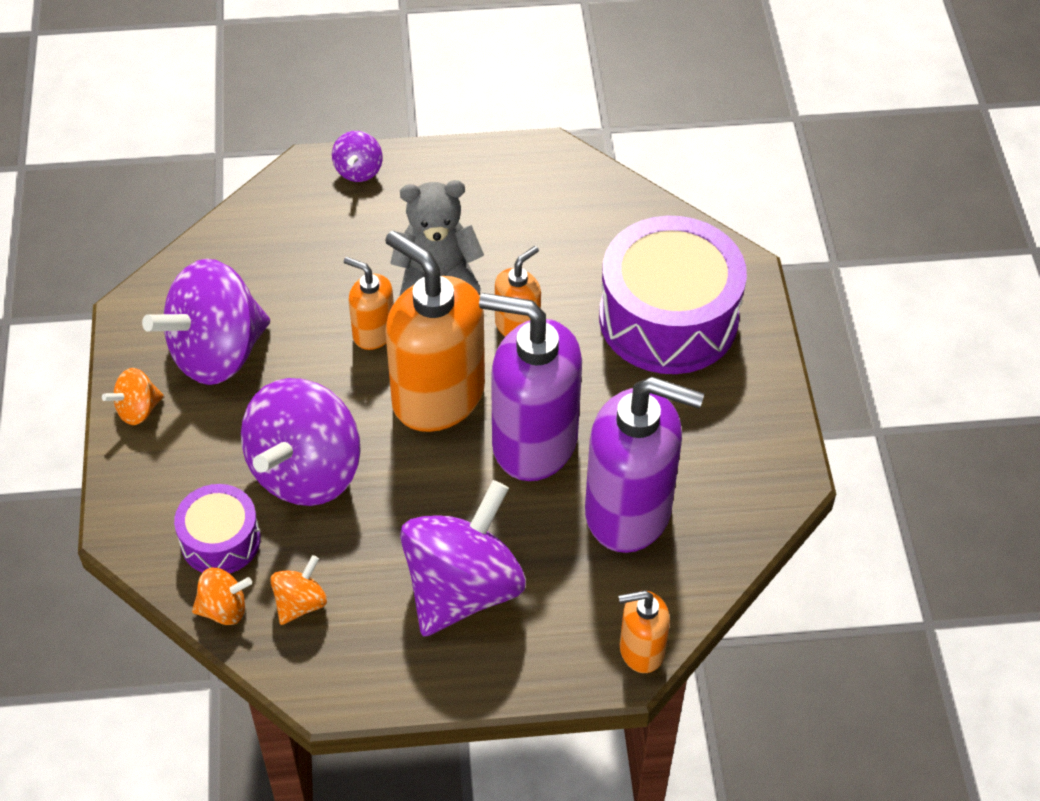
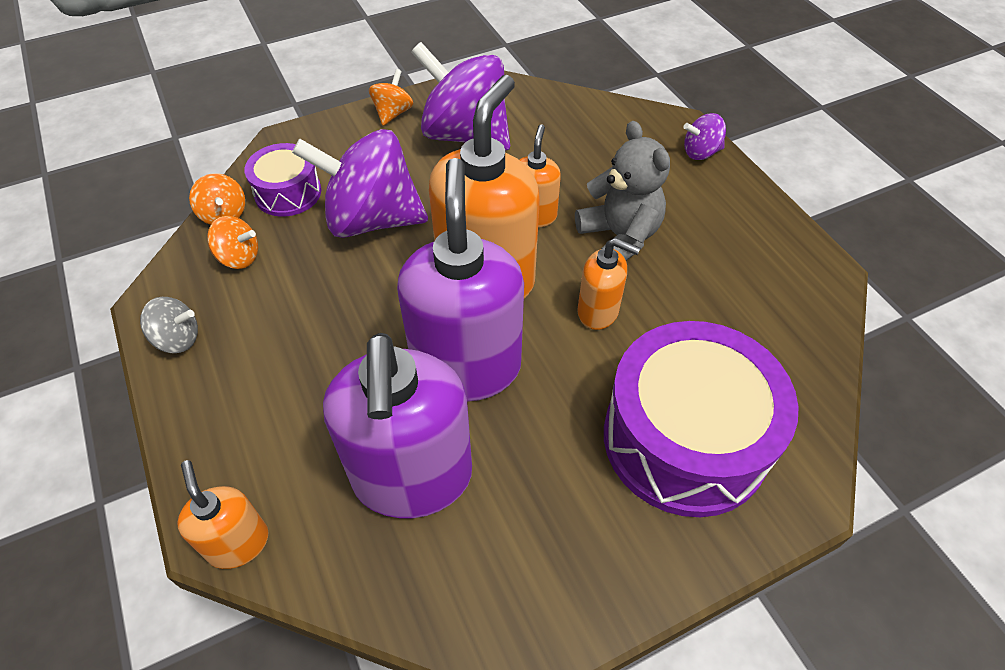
camera: 70 degrees right, 0 degrees up
orange spinning top [102,368,164,425] -> orange spinning top turned 75 degrees clockwise [369,69,413,126]
purple spinning top [400,480,526,636] -> none
none -> grey spinning top [140,297,198,353]

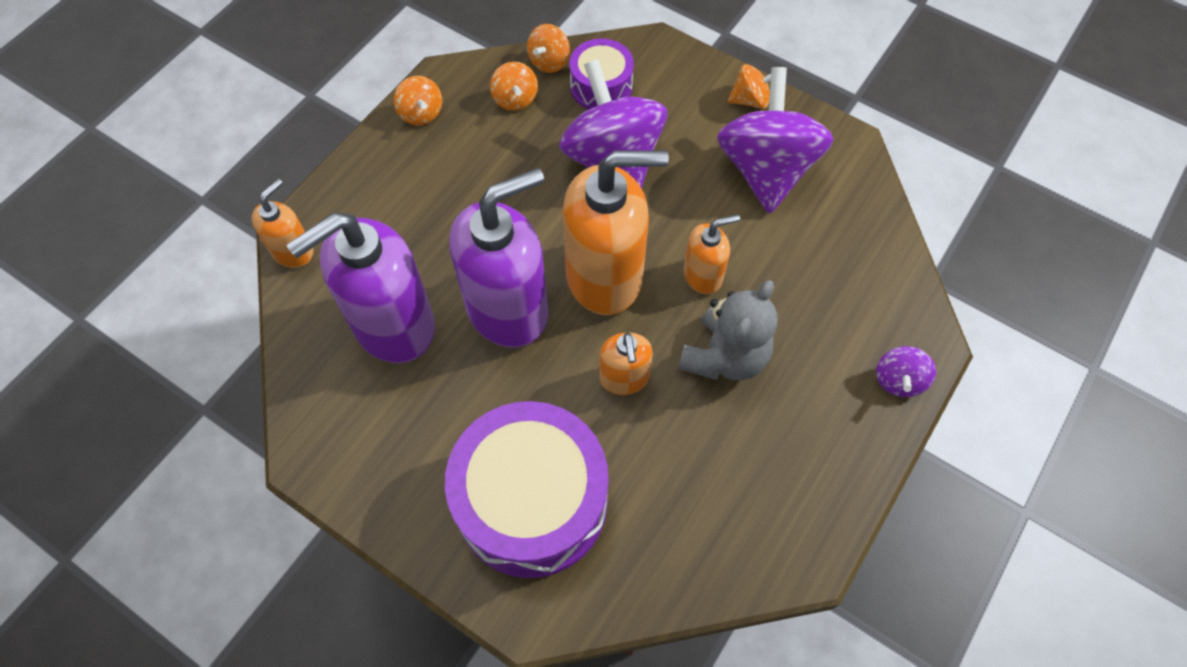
camera: 60 degrees right, 10 degrees up
grey spinning top [140,297,198,353] -> orange spinning top [394,76,442,125]
purple spinning top [683,113,726,160] -> purple spinning top turned 120 degrees counterclockwise [876,346,936,397]

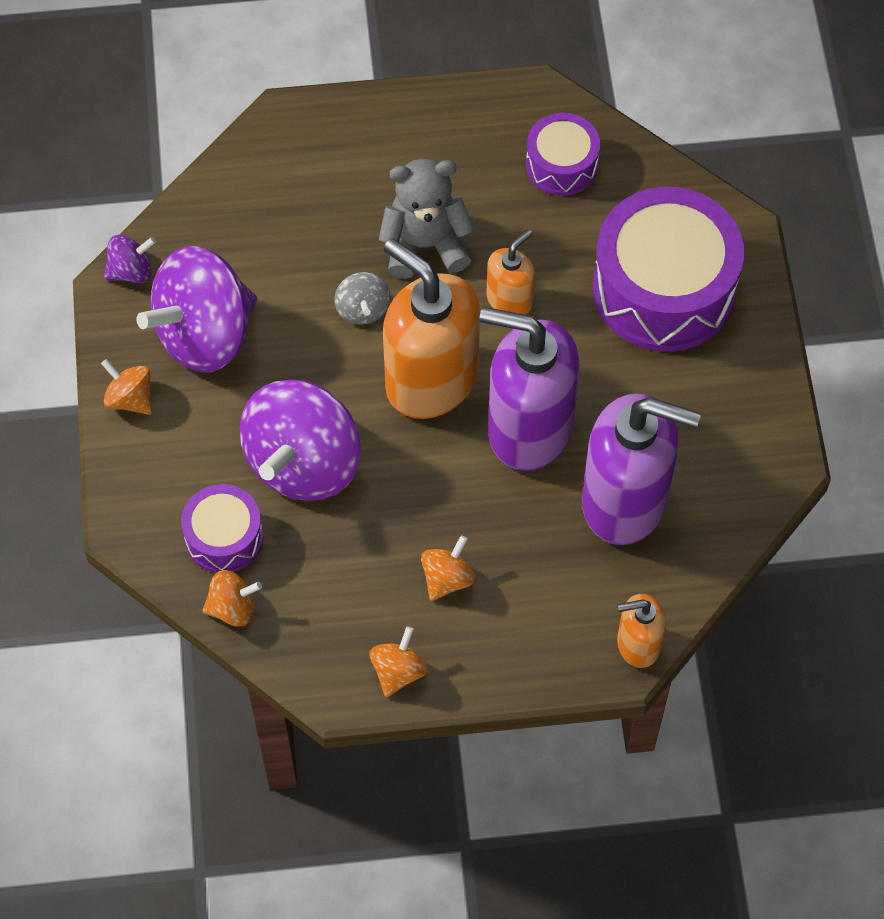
camera: 130 degrees left, 0 degrees up
orange spinning top [490,62,538,111] -> orange spinning top moved to [421,535,475,601]
orange soap dispenser [683,214,740,294] -> grey spinning top [334,272,390,325]
purple spinning top [876,346,936,397] -> purple spinning top moved to [104,235,156,283]
none -> purple drum [526,113,600,196]

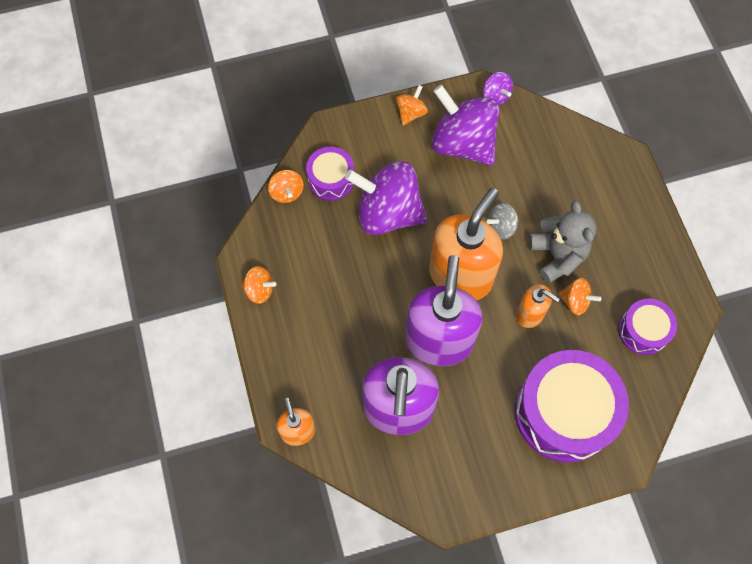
camera: 80 degrees right, 5 degrees up
orange spinning top [421,535,475,601] -> orange spinning top moved to [558,278,601,315]

